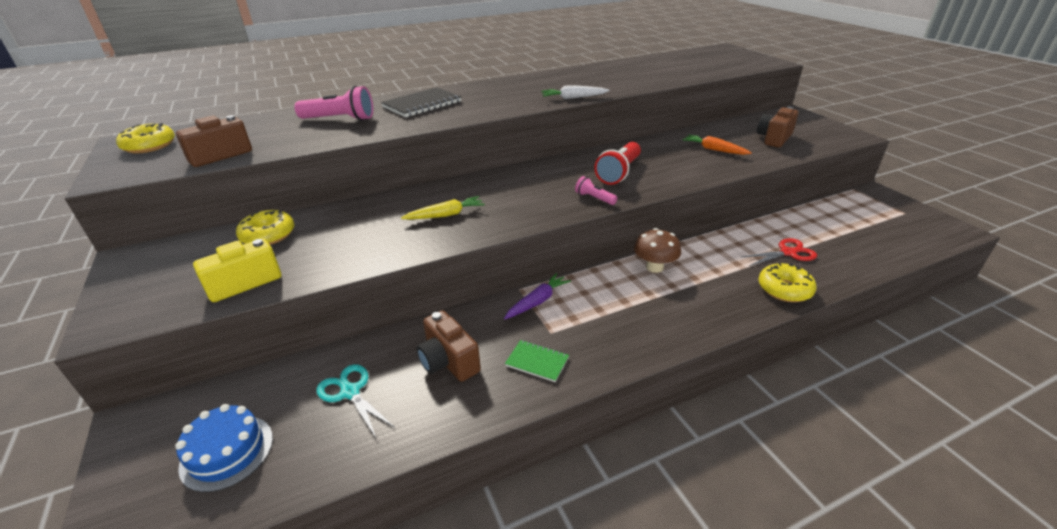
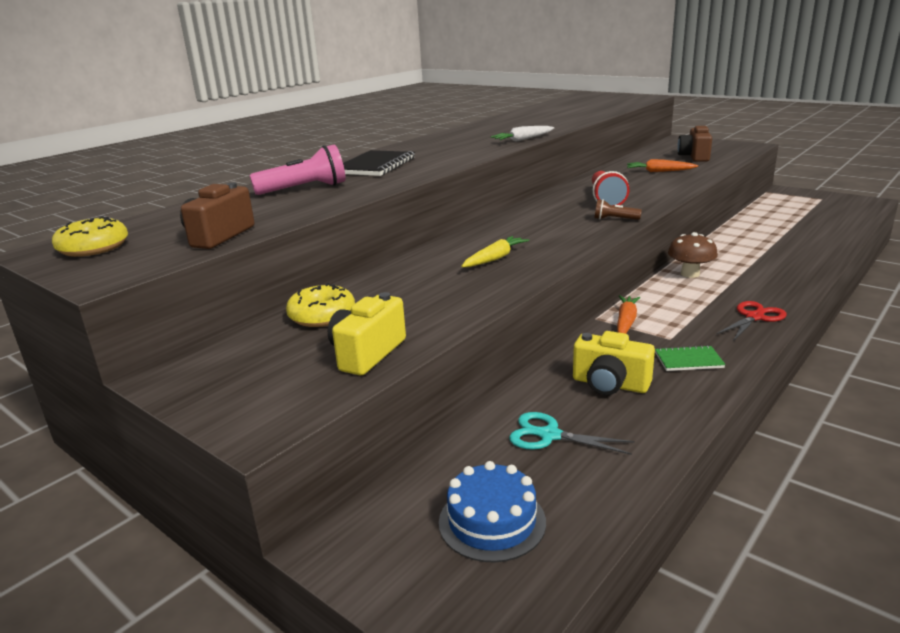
camera: 25 degrees left, 10 degrees down
brown camera [417,310,481,382] -> yellow camera [573,331,655,395]
purple carrot [504,273,571,319] -> orange carrot [617,295,640,334]
pink flashlight [575,176,617,205] -> brown flashlight [595,199,642,220]
red scissors [741,238,817,266] -> red scissors moved to [716,301,787,341]
yellow donut [758,263,816,302] -> none

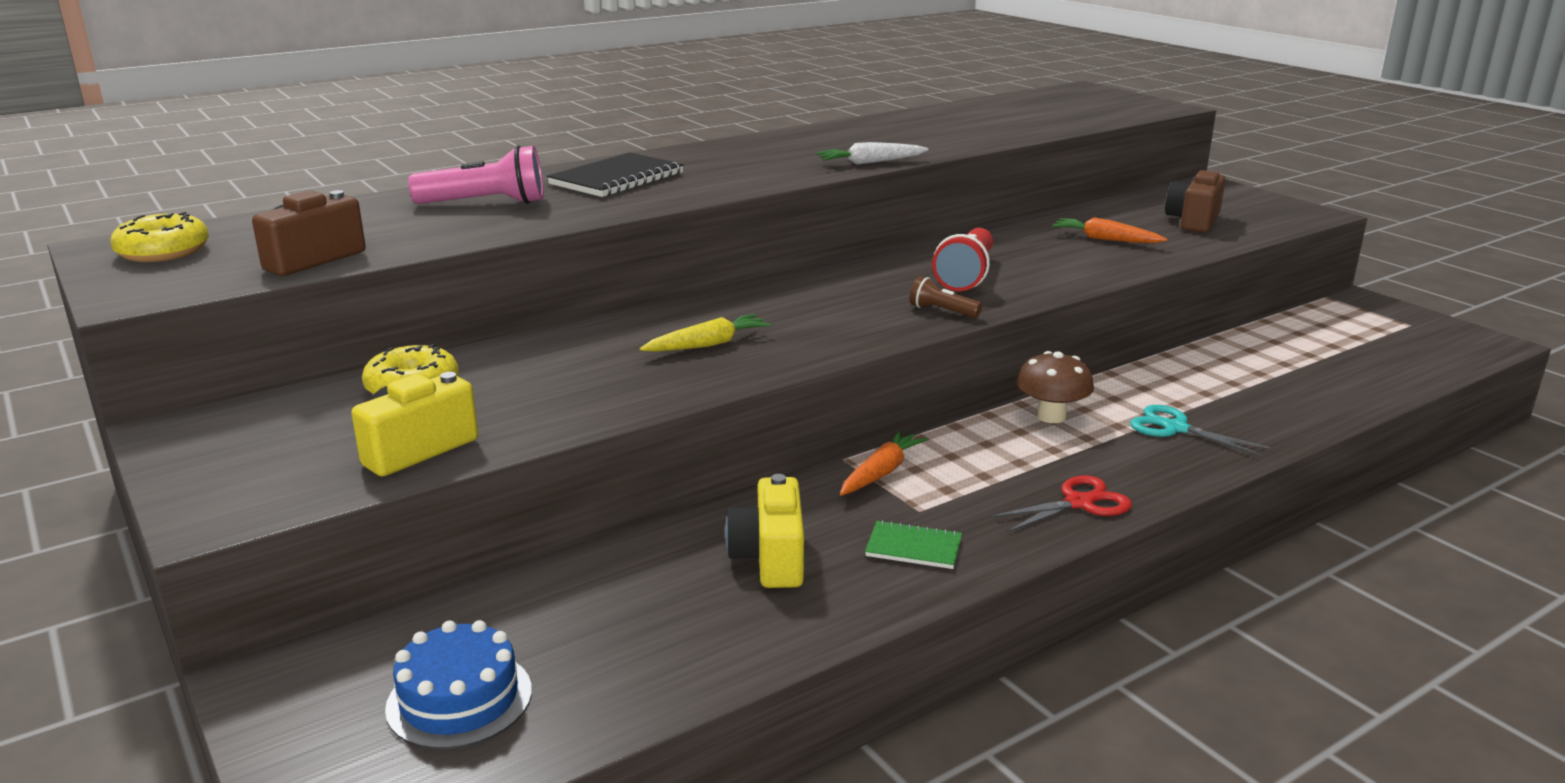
camera: 15 degrees right, 0 degrees up
turquoise scissors [509,412,635,455] -> turquoise scissors moved to [1130,405,1270,456]
yellow camera [573,331,655,395] -> yellow camera turned 45 degrees clockwise [725,474,804,588]

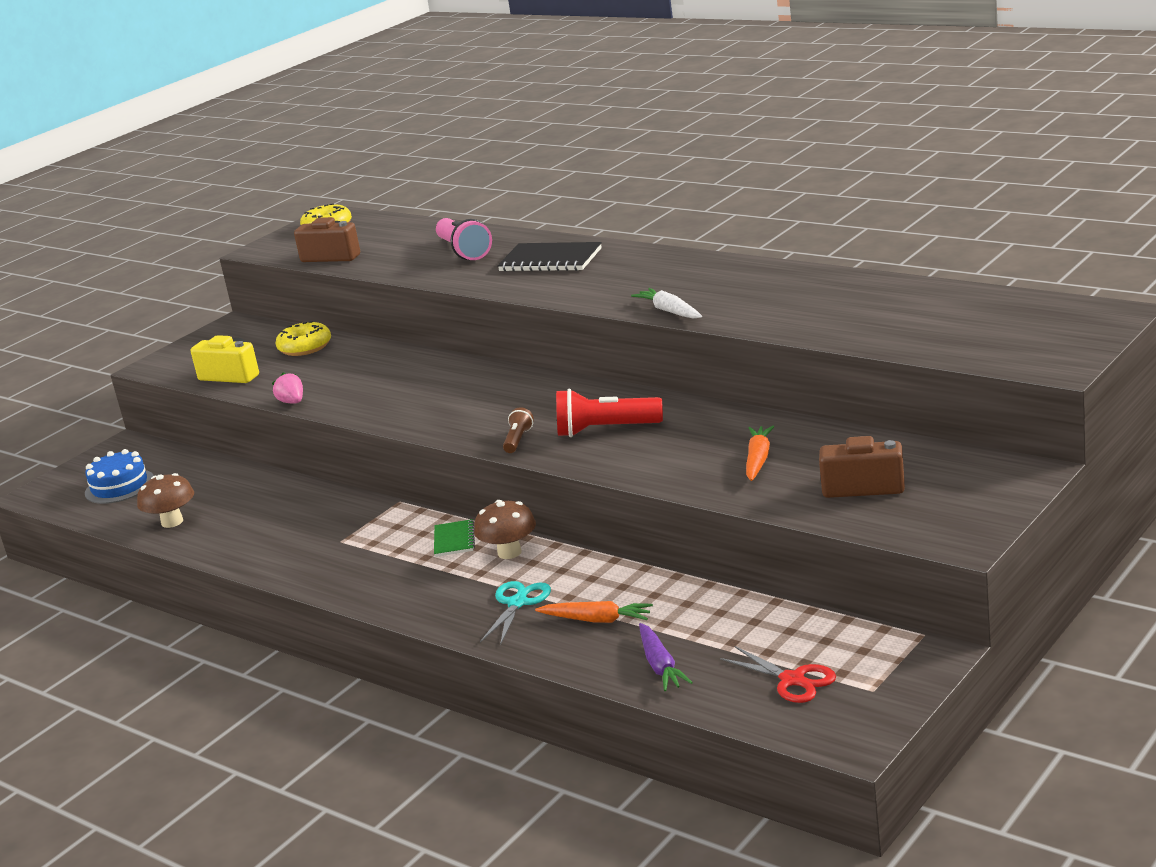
camera: 75 degrees right, 0 degrees up
yellow carrot [640,314,771,352] -> none
yellow camera [725,474,804,588] -> none
orange carrot [840,430,928,496] -> orange carrot moved to [535,601,653,623]
green notebook [865,520,962,569] -> green notebook moved to [434,519,475,557]
red scissors [990,475,1132,532] -> red scissors moved to [720,646,836,703]
none -> brown mushroom [137,473,194,528]
none -> pink strawberry [272,372,303,404]
none -> purple carrot [639,623,693,691]

